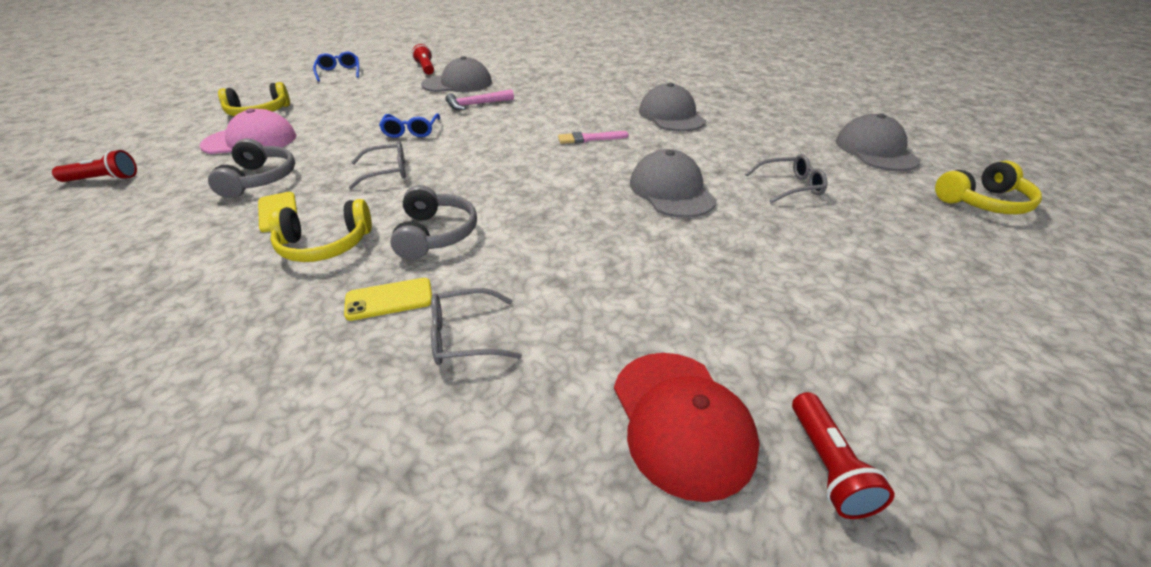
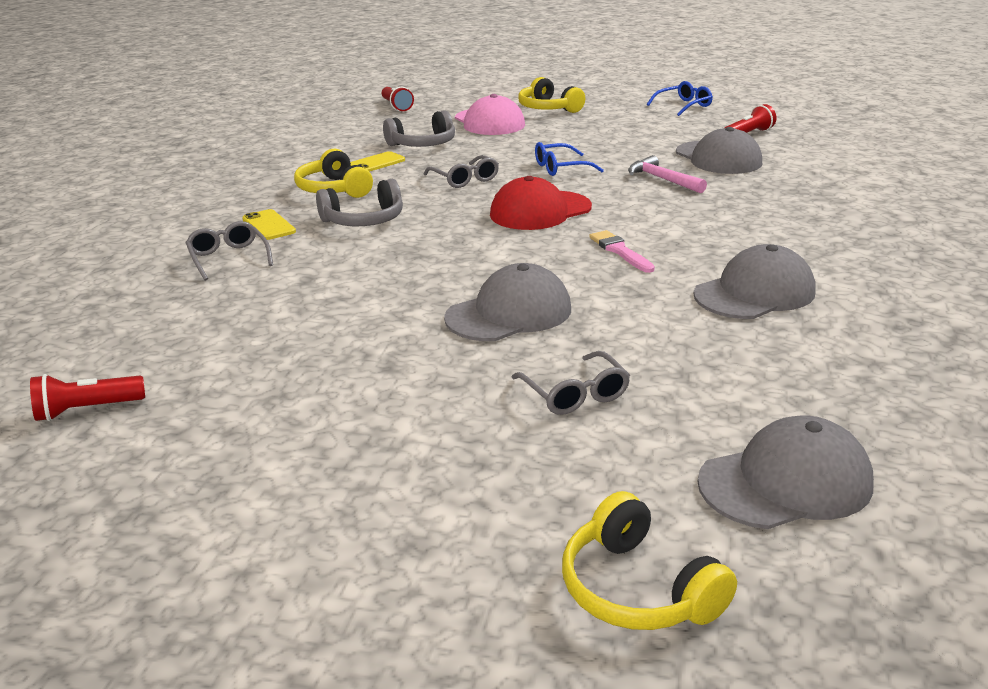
camera: 75 degrees right, 10 degrees down
red cap [614,353,759,502] -> red cap moved to [490,176,592,230]

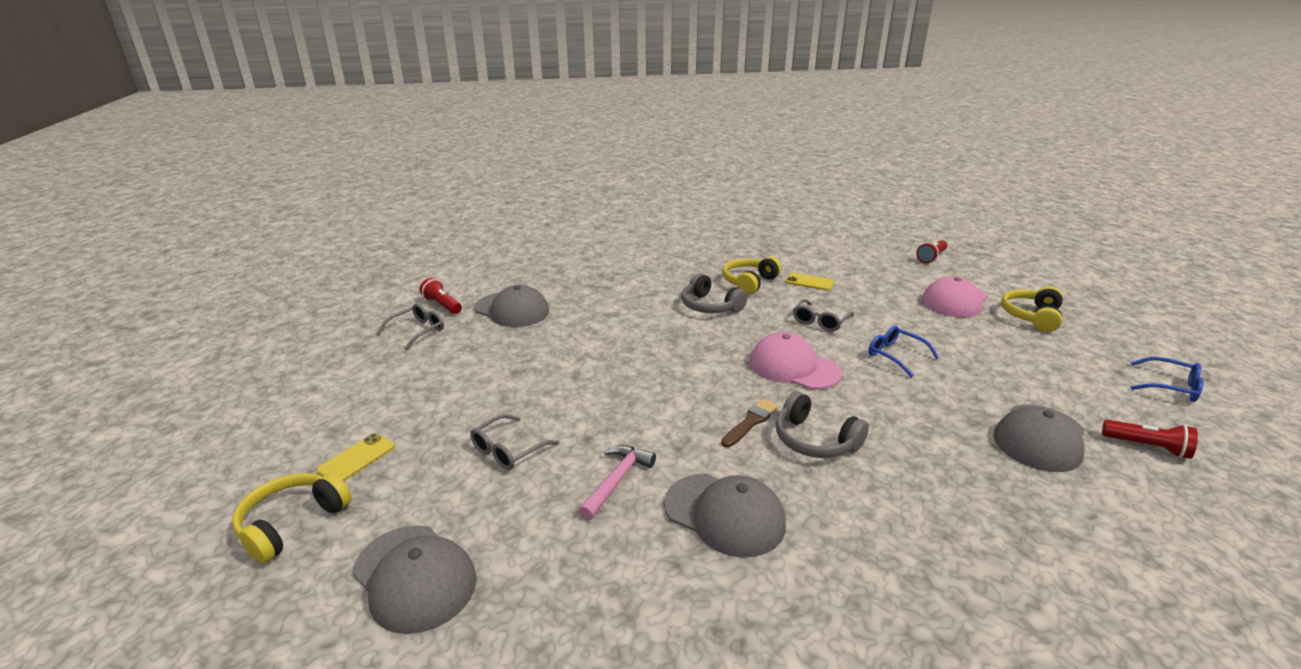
camera: 65 degrees right, 0 degrees up
grey glasses [185,221,273,281] -> grey glasses moved to [377,303,444,350]
yellow phone [242,209,296,240] -> yellow phone moved to [317,433,395,481]
grey headphones [383,110,455,147] -> grey headphones moved to [776,391,869,458]
grey cap [444,263,571,341] -> grey cap moved to [474,285,549,327]
red cap [490,176,592,230] -> pink cap [750,332,842,390]
pink brush [589,230,655,273] -> brown brush [721,399,779,447]
pink hammer [628,155,707,193] -> pink hammer moved to [578,445,656,521]

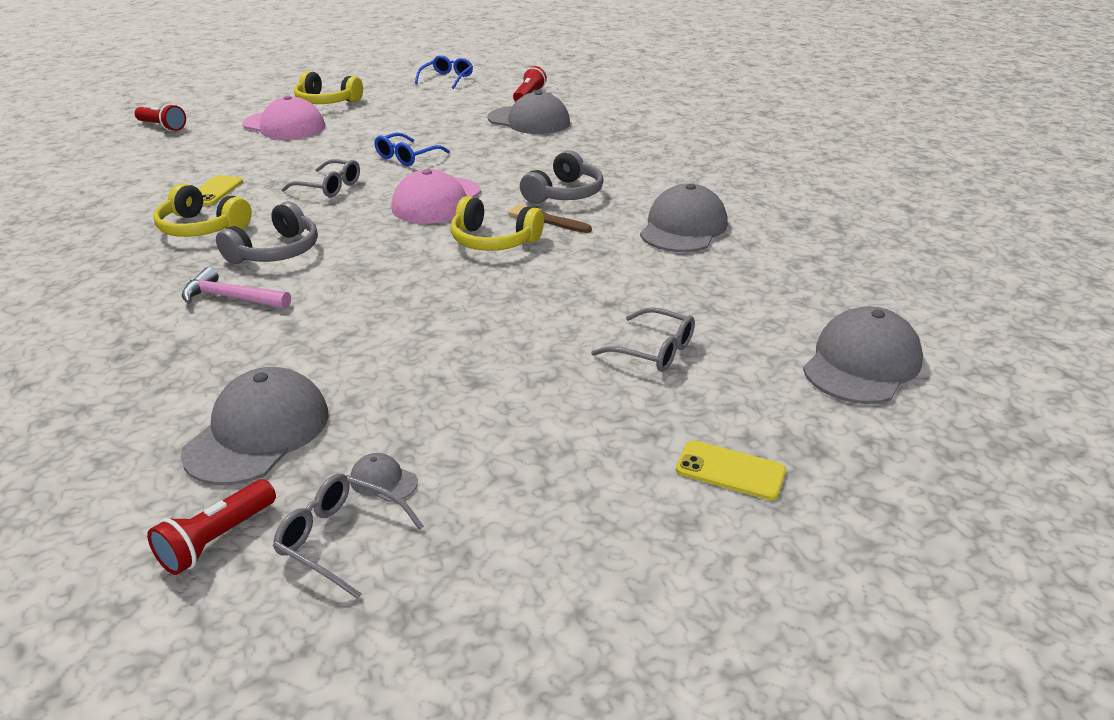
camera: 100 degrees left, 5 degrees up
yellow headphones [232,473,352,564] -> yellow headphones moved to [451,196,544,251]
pink hammer [578,445,656,521] -> pink hammer moved to [182,267,291,309]
none -> grey cap [350,453,418,502]

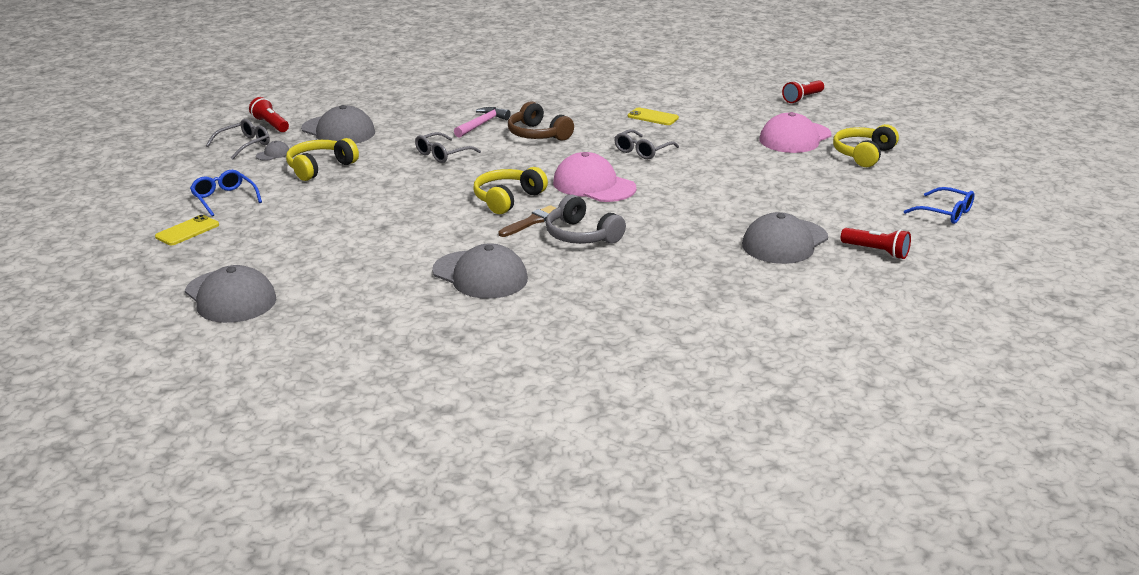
camera: 105 degrees right, 5 degrees down
yellow headphones [153,183,252,237] -> yellow headphones moved to [286,138,359,181]
grey headphones [216,201,318,264] -> brown headphones [508,101,574,141]
blue glasses [374,133,450,166] -> blue glasses moved to [190,170,262,216]
grey glasses [591,307,695,372] -> grey glasses moved to [415,132,481,163]

